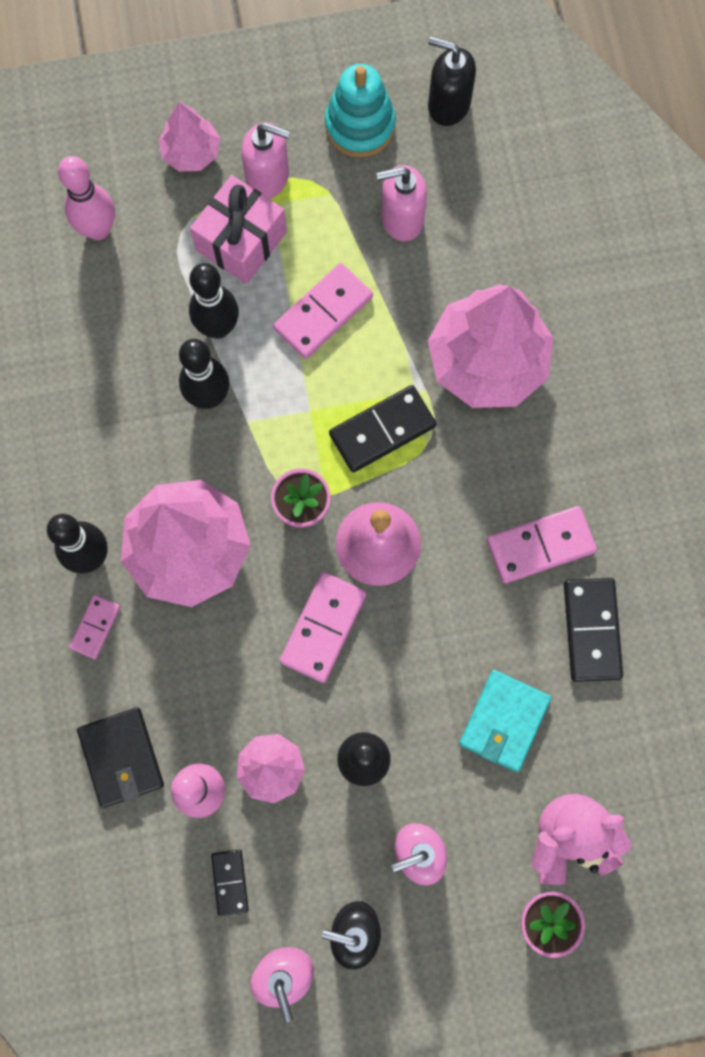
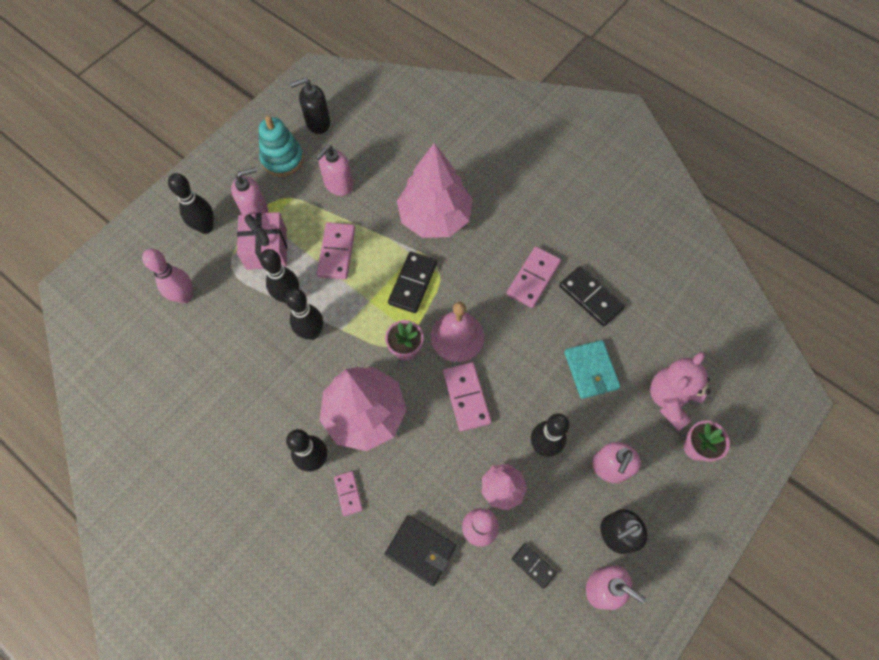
camera: 40 degrees left, 10 degrees down
pink tree [158,102,220,172] -> black bowling pin [168,173,214,234]

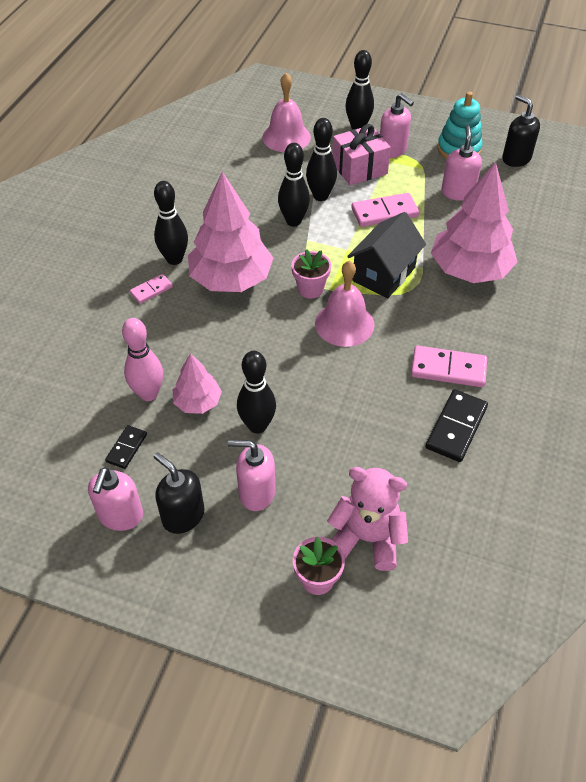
camera: 70 degrees right, 15 degrees down
pink bowling pin [142,249,193,303] -> pink bell [262,73,311,152]
pink soap dispenser [316,145,353,196] -> pink soap dispenser turned 75 degrees clockwise [441,126,482,201]
black wallet [385,515,456,586] -> none
black domino [388,251,437,313] -> black house [347,212,426,298]
pink domino [443,362,492,432] -> none
turquoise wallet [564,340,621,399] -> none

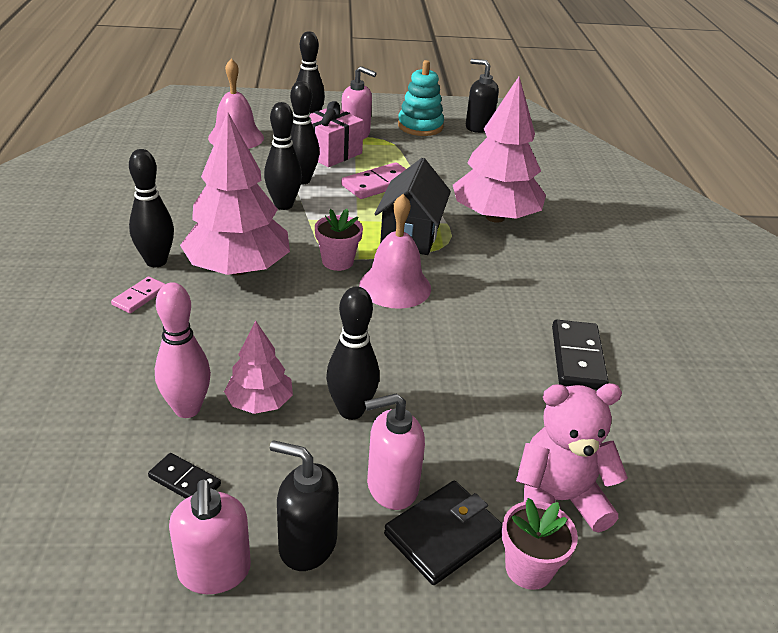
camera: 25 degrees left, 15 degrees down
black domino [105,425,147,469] -> black domino turned 60 degrees counterclockwise [148,453,221,498]
pink domino [411,346,487,387] -> none
pink soap dispenser [441,126,482,201] -> none
none -> black wallet [384,481,503,585]

